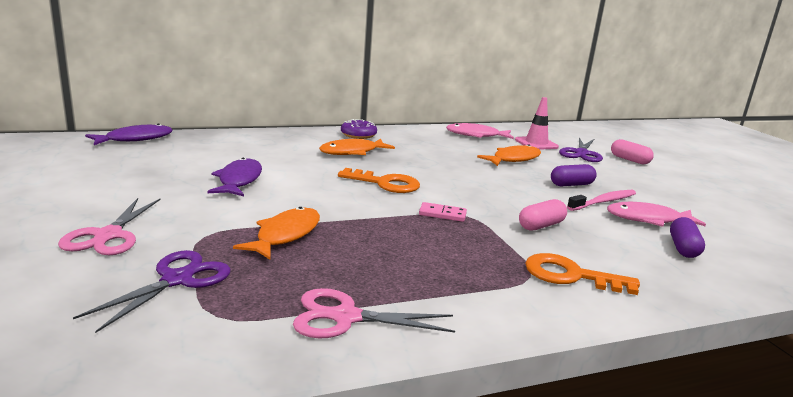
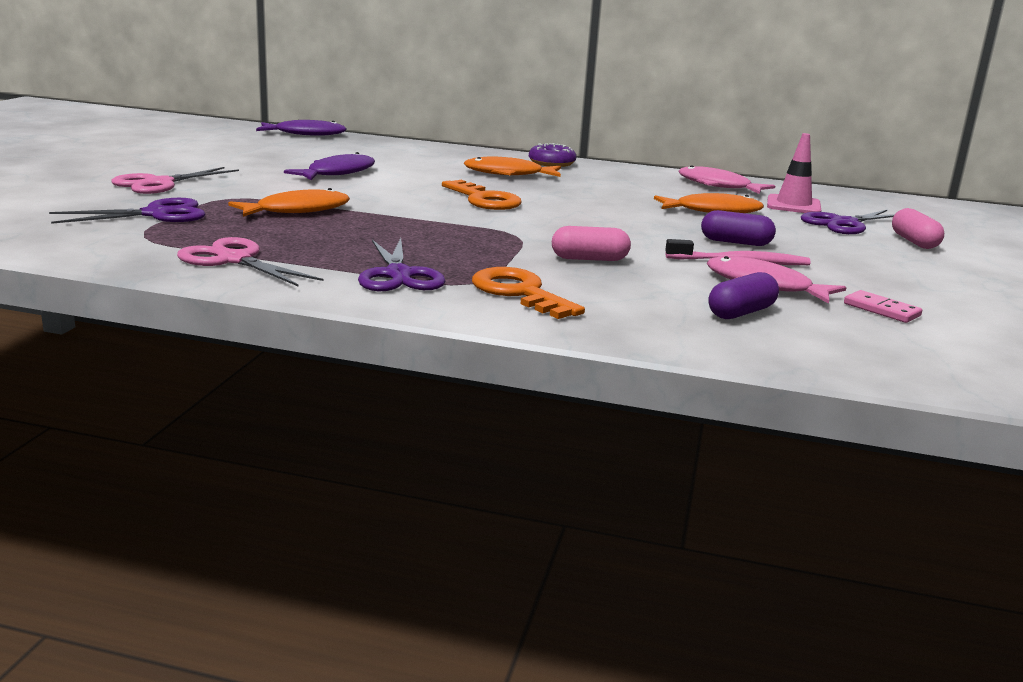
camera: 35 degrees right, 0 degrees up
pink domino [419,202,467,222] -> pink domino moved to [844,290,922,323]
none -> purple scissors [358,238,445,291]

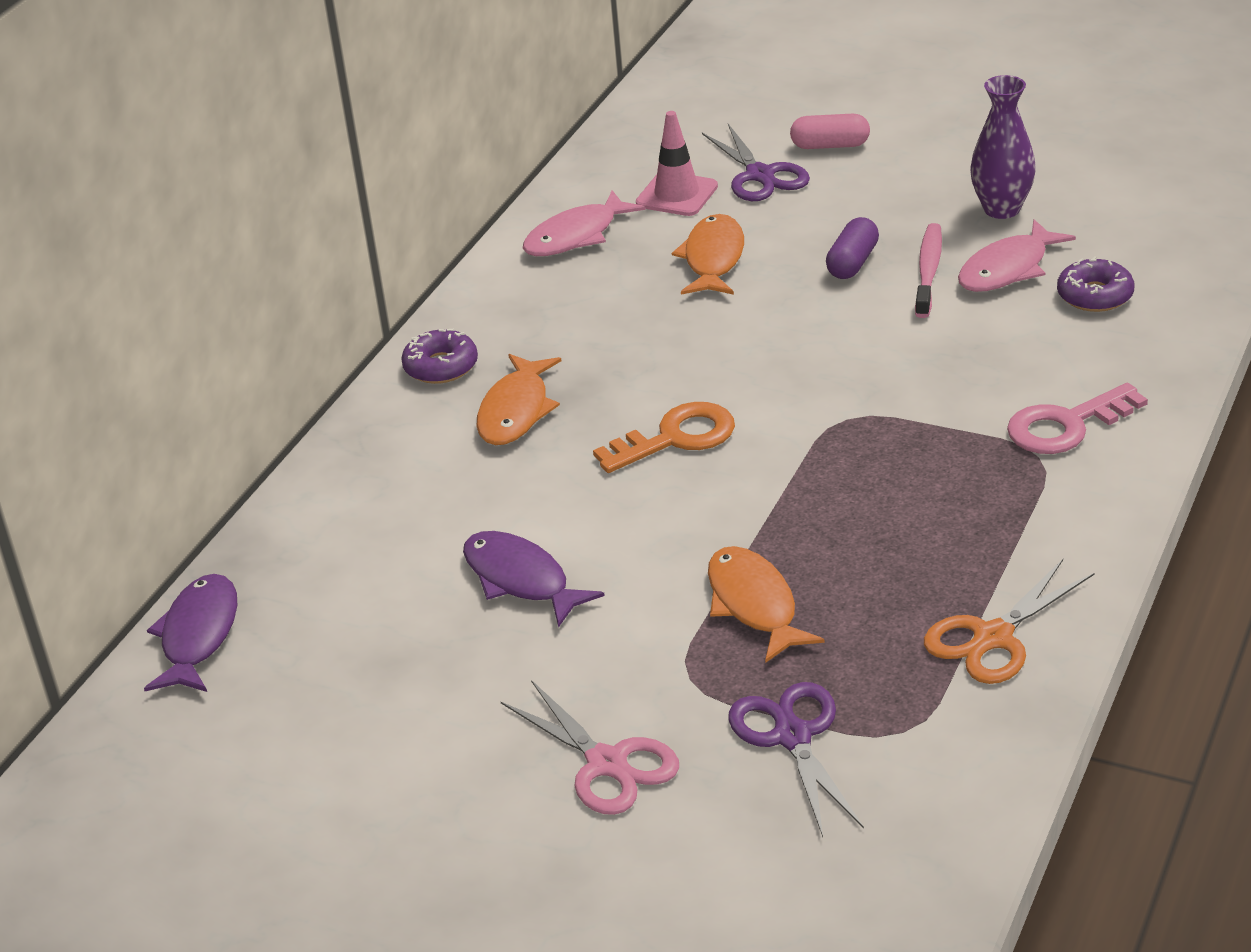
camera: 75 degrees left, 15 degrees up
pink scissors [177,237,324,287] -> orange scissors [924,559,1094,684]
purple scissors [358,238,445,291] -> none
orange key [472,267,585,319] -> pink key [1007,383,1148,454]
pink capsule [552,226,631,261] -> none
purple capsule [709,272,779,319] -> purple donut [1057,256,1134,312]
pink domino [844,290,922,323] -> none
none -> purple vase [970,75,1036,219]

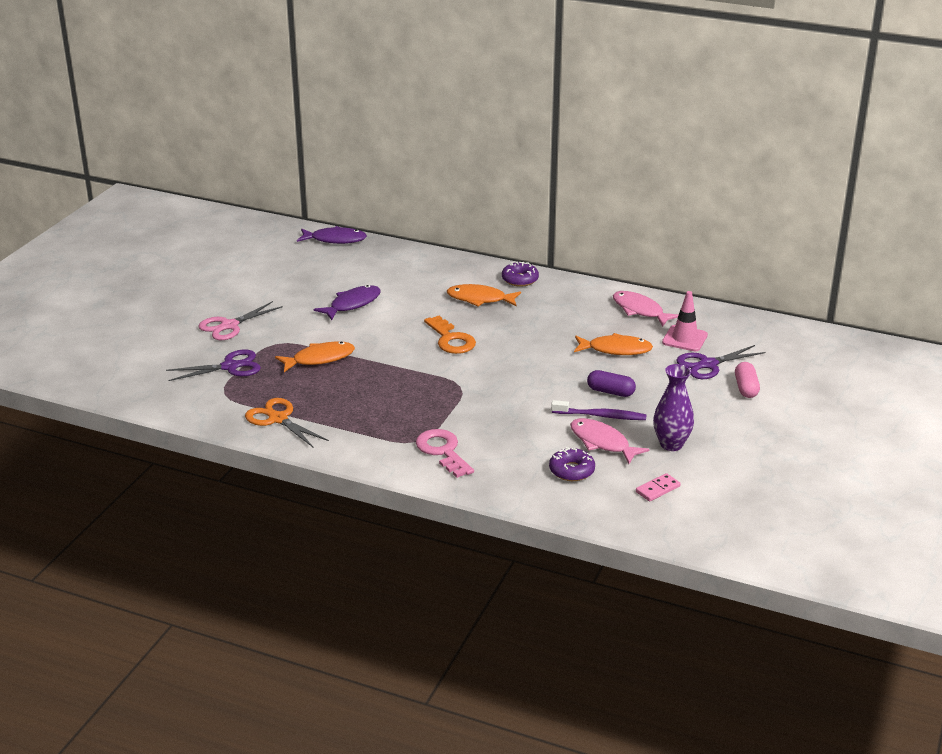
camera: 85 degrees right, 5 degrees down
pink toothbrush [915,223,942,318] -> purple toothbrush [551,400,647,420]
none -> pink domino [636,473,681,502]

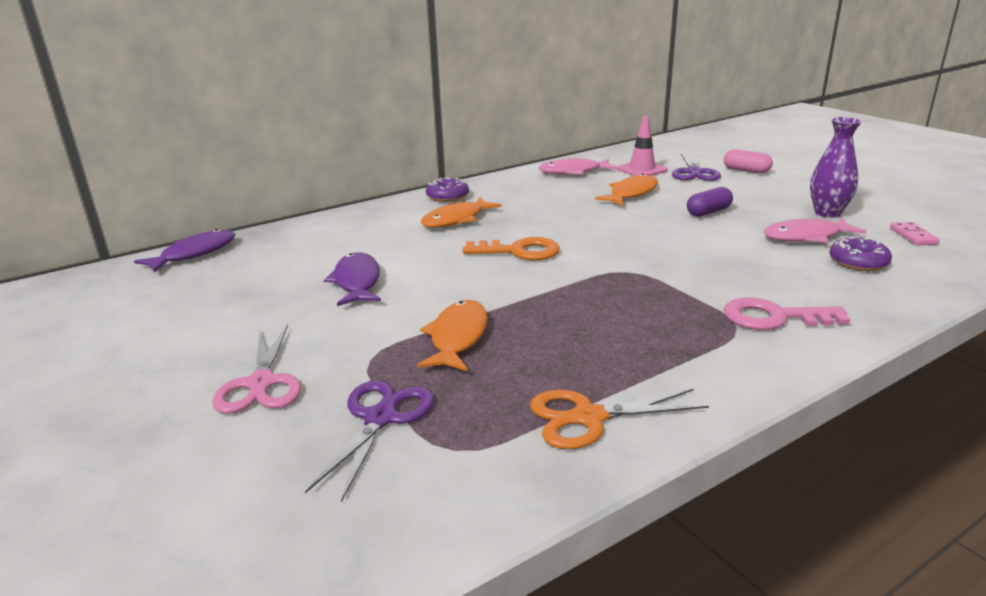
camera: 55 degrees left, 5 degrees down
purple toothbrush [551,400,647,420] -> none

